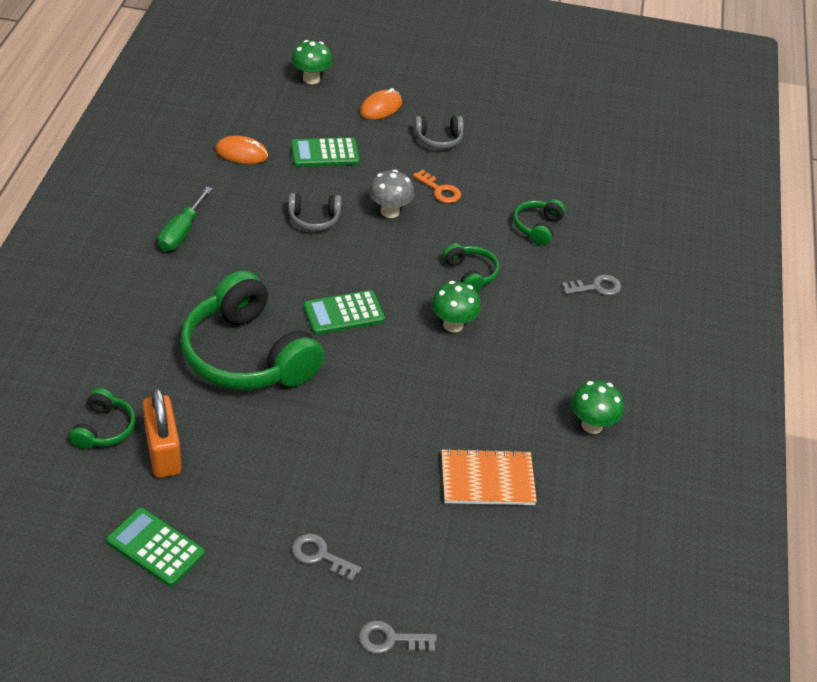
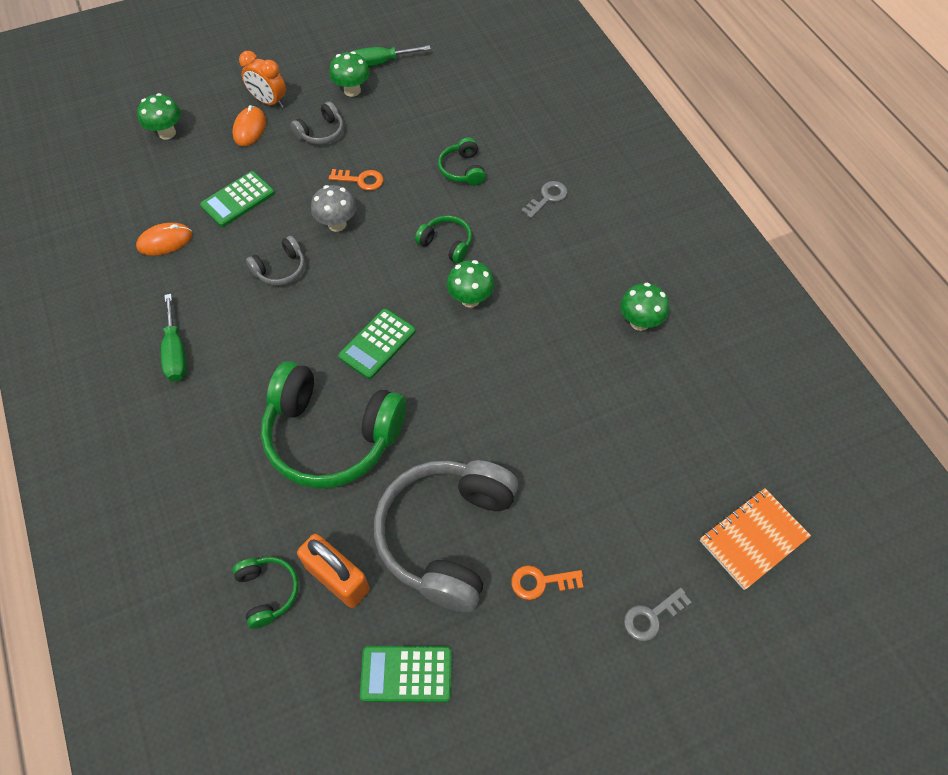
camera: 30 degrees left, 15 degrees up
grey key [292,534,362,582] -> orange key [511,565,583,600]
orange notebook [441,448,537,505] -> orange notebook moved to [700,488,811,590]
none -> orange clock [239,51,286,108]
none -> green mushroom [329,51,370,97]
none -> green screwdriver [354,45,431,67]
none -> grey headphones [374,460,518,612]

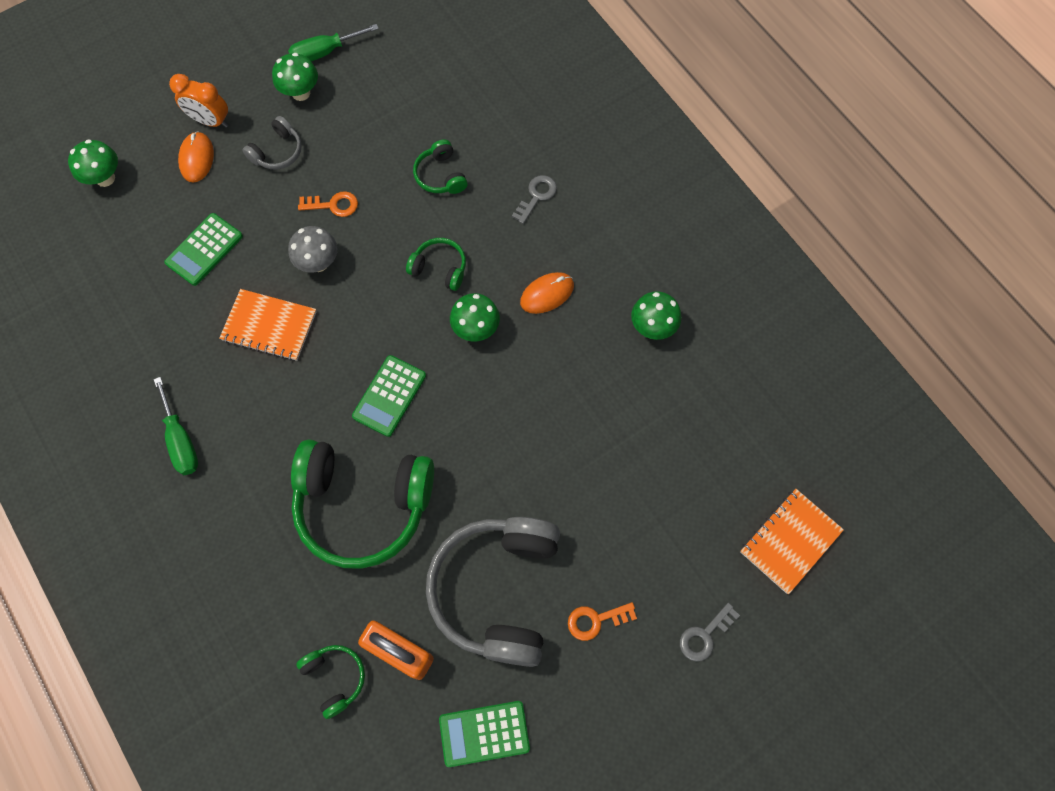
camera: 10 degrees left, 10 degrees up
orange mouse [136,223,192,256] -> orange mouse moved to [520,272,574,314]
grey headphones [246,236,305,286] -> orange notebook [219,289,317,361]

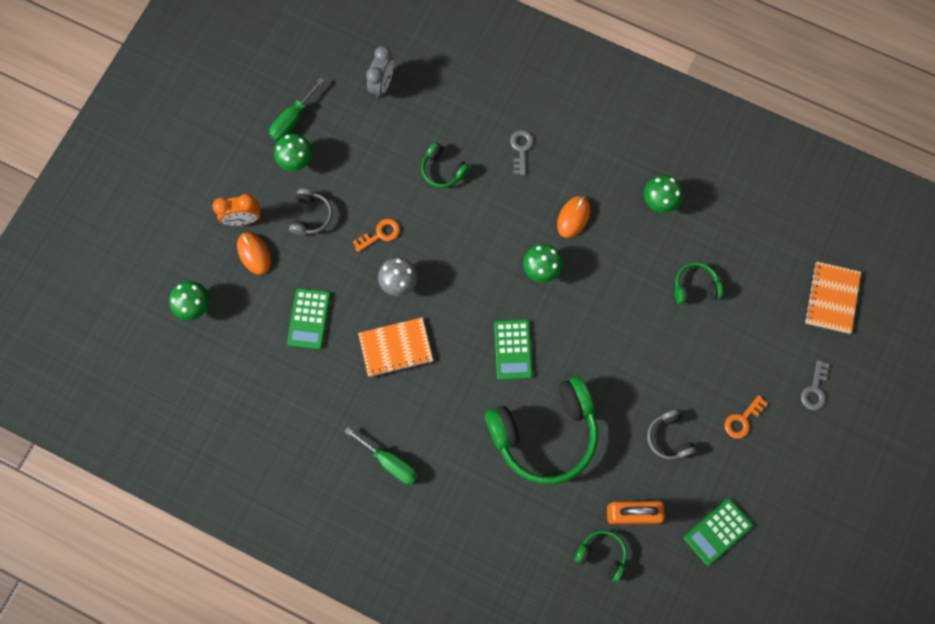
camera: 30 degrees left, 5 degrees up
green headphones [406,238,466,291] -> green headphones moved to [675,263,723,304]
grey headphones [426,517,560,667] -> grey headphones [647,409,696,459], size x0.45
none -> grey clock [366,46,394,99]

